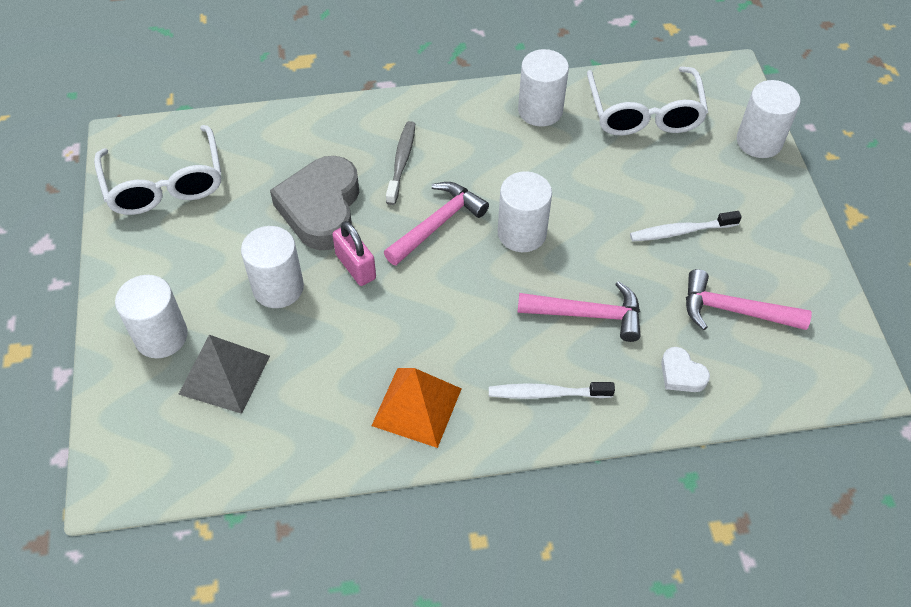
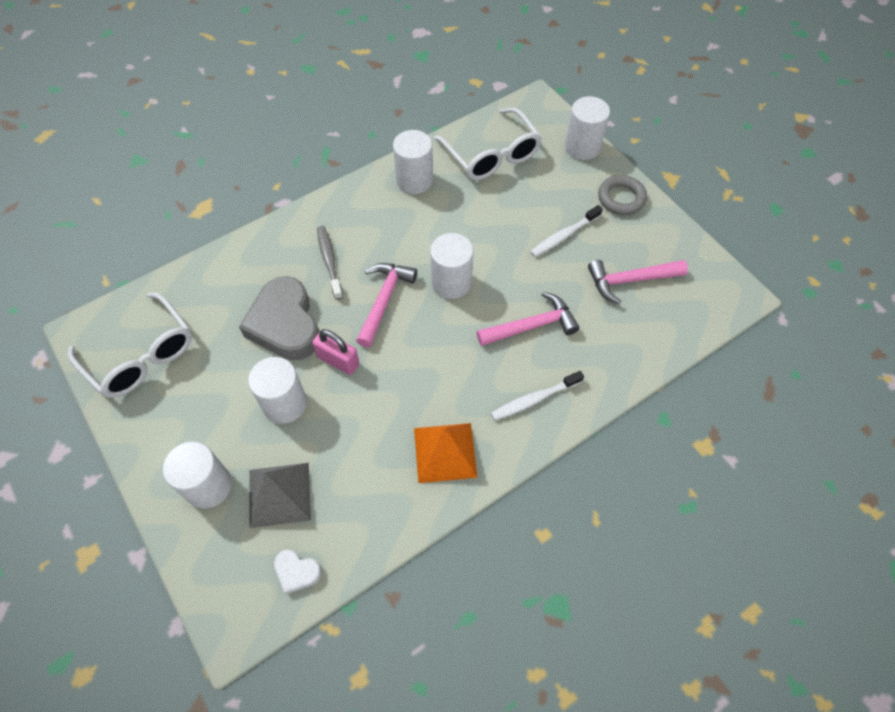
camera: 25 degrees left, 5 degrees up
white heart [661,347,710,392] -> white heart moved to [274,549,322,594]
none -> grey ring [598,175,647,215]

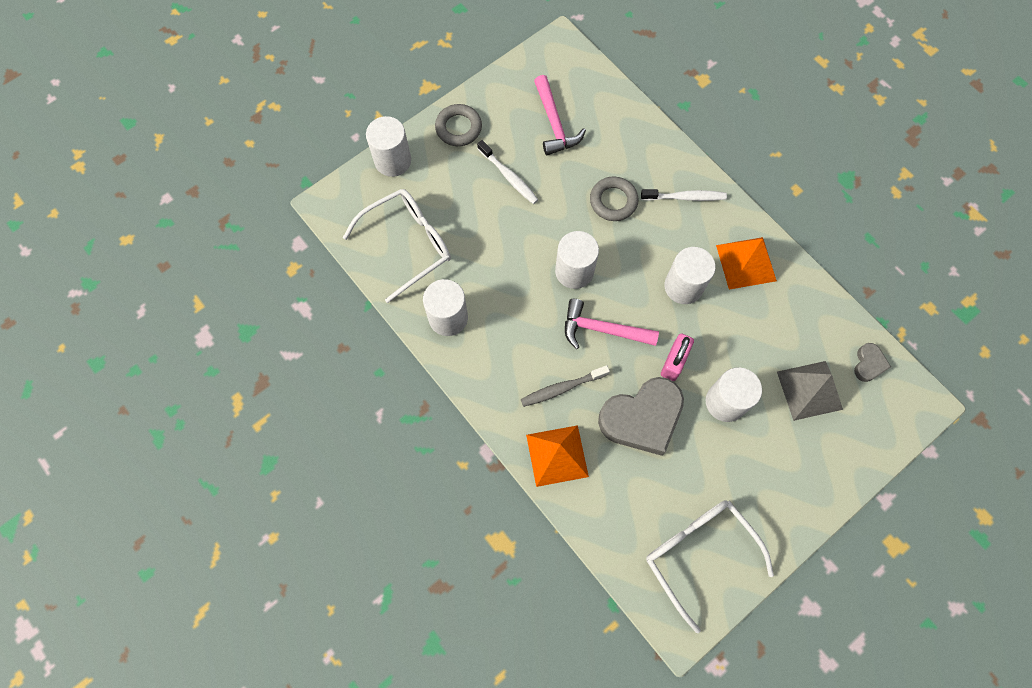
camera: 95 degrees left, 10 degrees up
white glasses [68,292,192,398] -> white glasses turned 75 degrees counterclockwise [646,500,774,633]
white cylinder [163,441,232,509] -> white cylinder moved to [665,247,716,304]
white heart [274,549,322,594] -> grey heart [854,343,891,382]
pink hammer [477,292,580,346] -> grey ring [590,177,639,221]
white toothbrush [491,371,584,420] -> white toothbrush turned 60 degrees counterclockwise [641,189,727,201]
none -> orange pyramid [526,425,589,487]

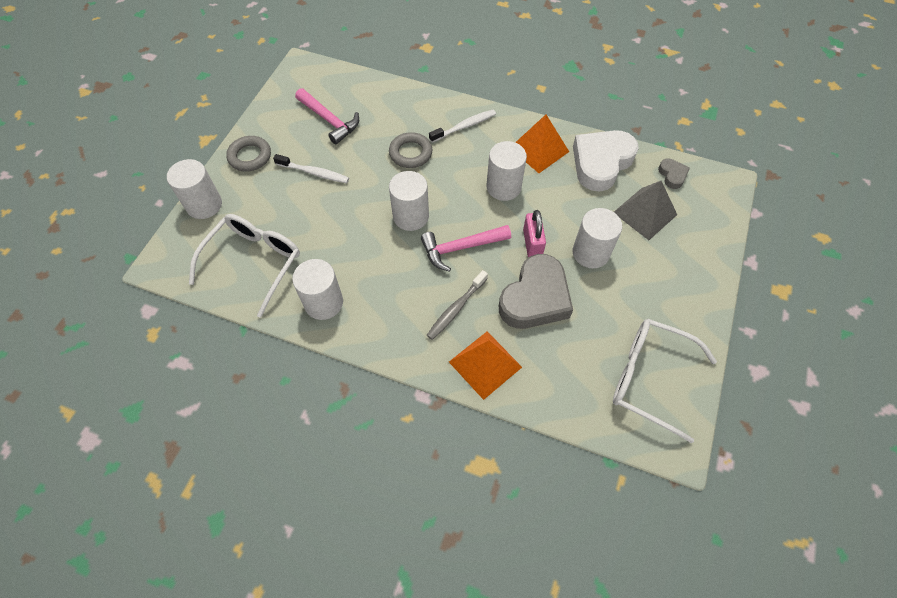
camera: 30 degrees left, 10 degrees down
none -> white heart [573,130,639,191]

